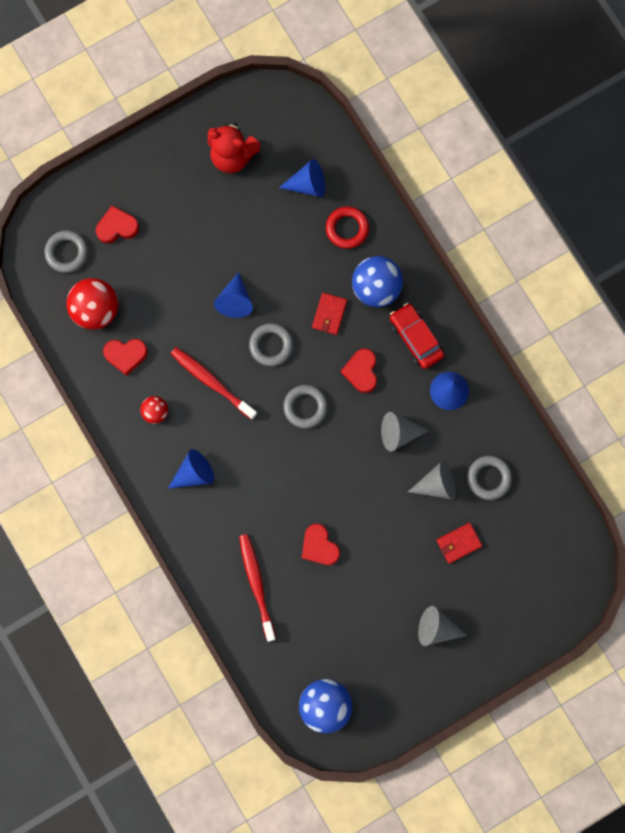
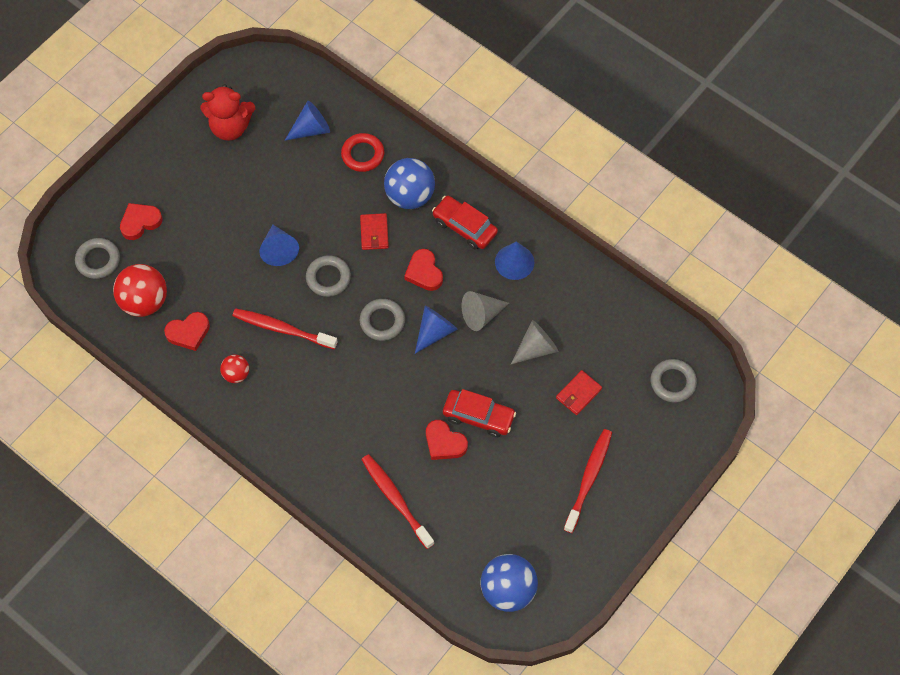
camera: 20 degrees left, 15 degrees down
blue cone [168,449,214,489] -> blue cone moved to [415,306,458,354]
grey cone [418,606,467,646] -> red toothbrush [564,429,612,533]
grey ring [467,456,512,500] -> grey ring moved to [650,359,697,402]
none -> red car [443,389,516,437]

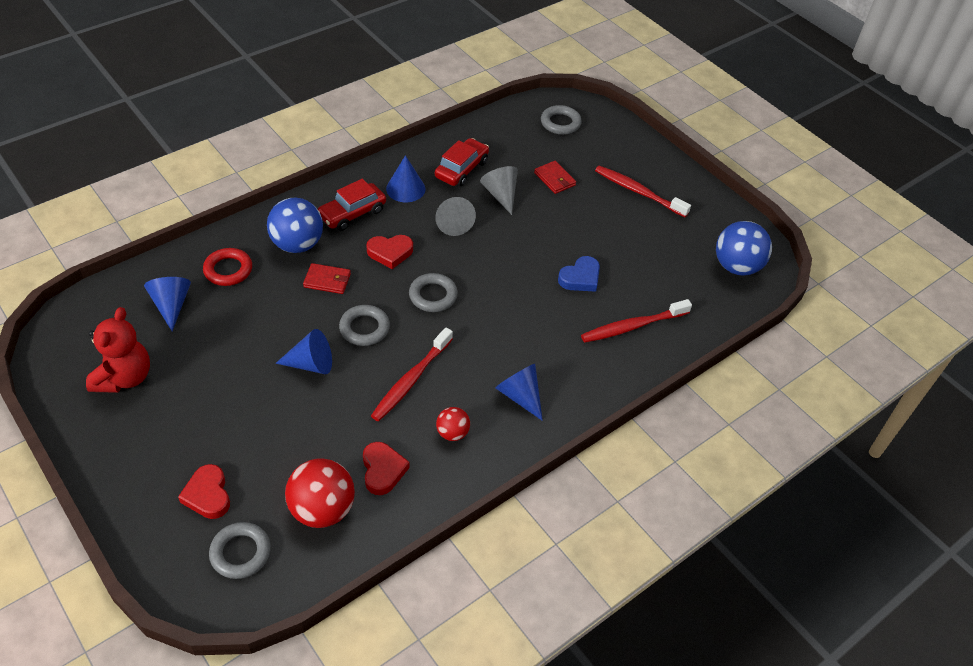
camera: 80 degrees left, 15 degrees down
blue cone [415,306,458,354] -> blue cone moved to [495,364,543,421]
red heart [426,420,468,460] -> blue heart [558,256,600,292]
red car [443,389,516,437] -> red car moved to [435,138,489,187]

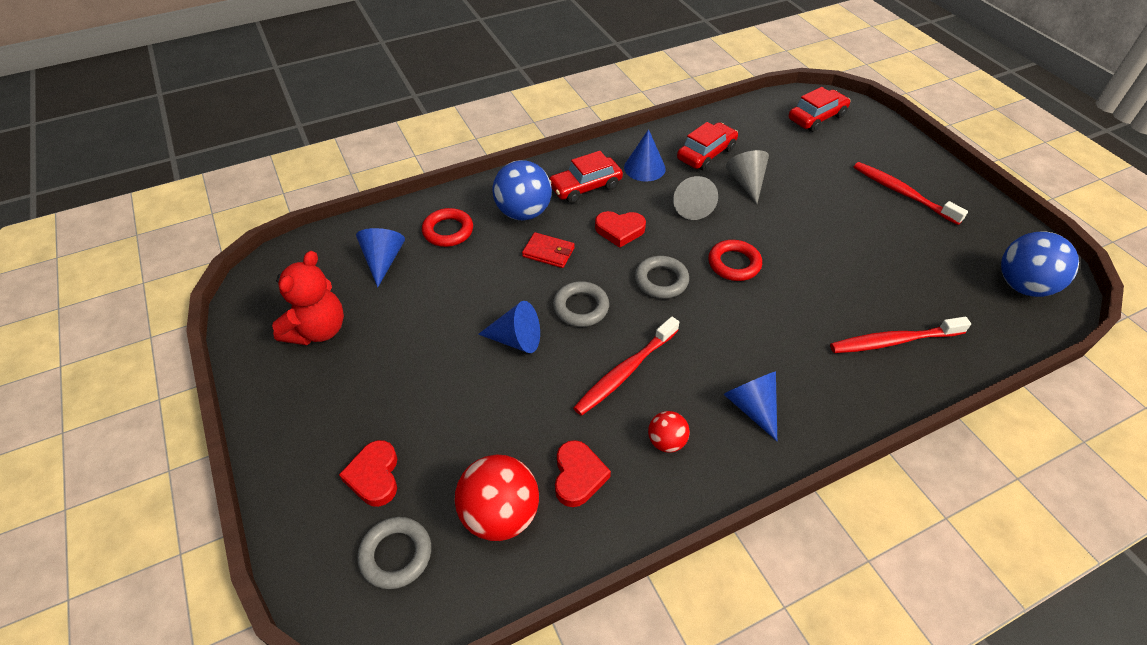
camera: 15 degrees right, 0 degrees up
red wallet [534,161,576,194] -> none
grey ring [541,105,582,135] -> red car [789,87,851,132]
blue heart [558,256,600,292] -> none
none -> red ring [708,240,762,281]

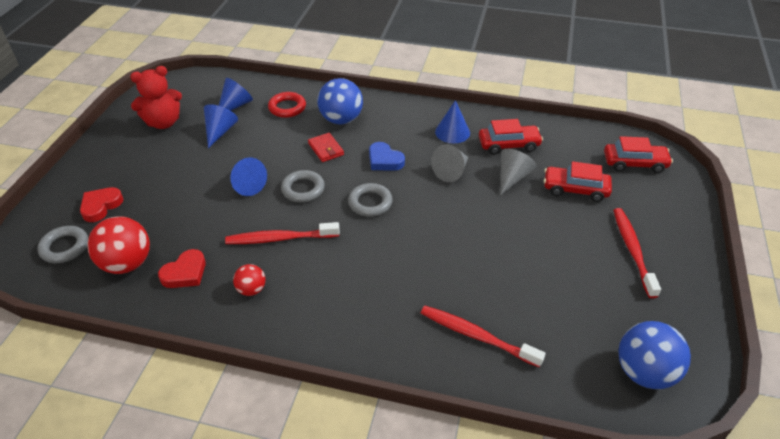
camera: 40 degrees right, 5 degrees down
red car [549,151,623,203] -> red car moved to [544,161,612,202]
red heart [595,211,646,248] -> blue heart [369,142,405,171]
red ring [708,240,762,281] -> none
blue cone [723,371,777,441] -> blue cone moved to [204,104,238,148]

